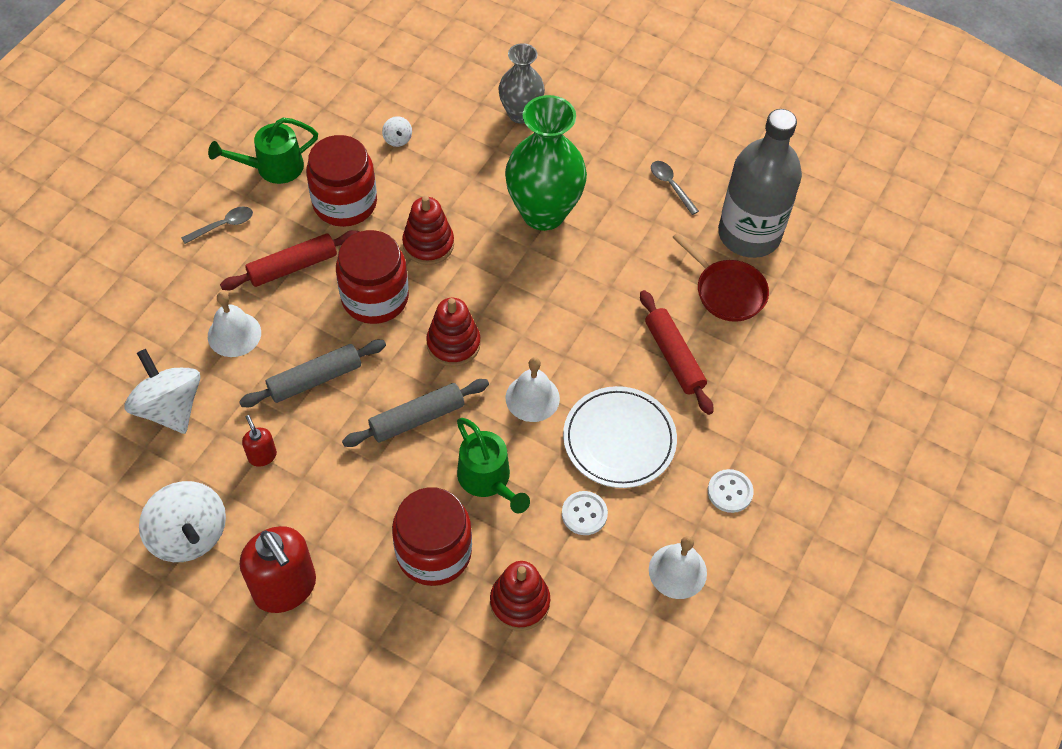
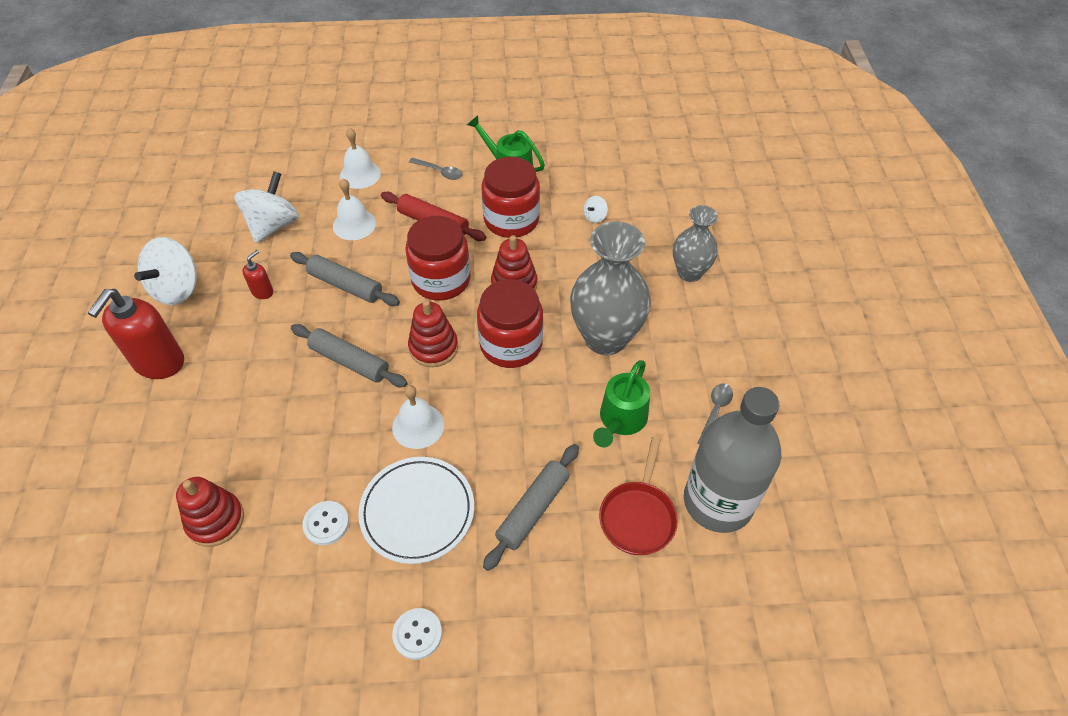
camera: 60 degrees right, 5 degrees down
red jar [392,488,472,586] -> red jar moved to [477,279,543,368]
green watering can [457,418,530,513] -> green watering can moved to [593,360,650,447]
green vase [505,95,587,231] -> grey vase [570,222,651,355]
red rolling pin [640,290,713,415] -> grey rolling pin [483,444,579,571]
white bell [649,536,707,599] -> white bell moved to [340,128,381,189]

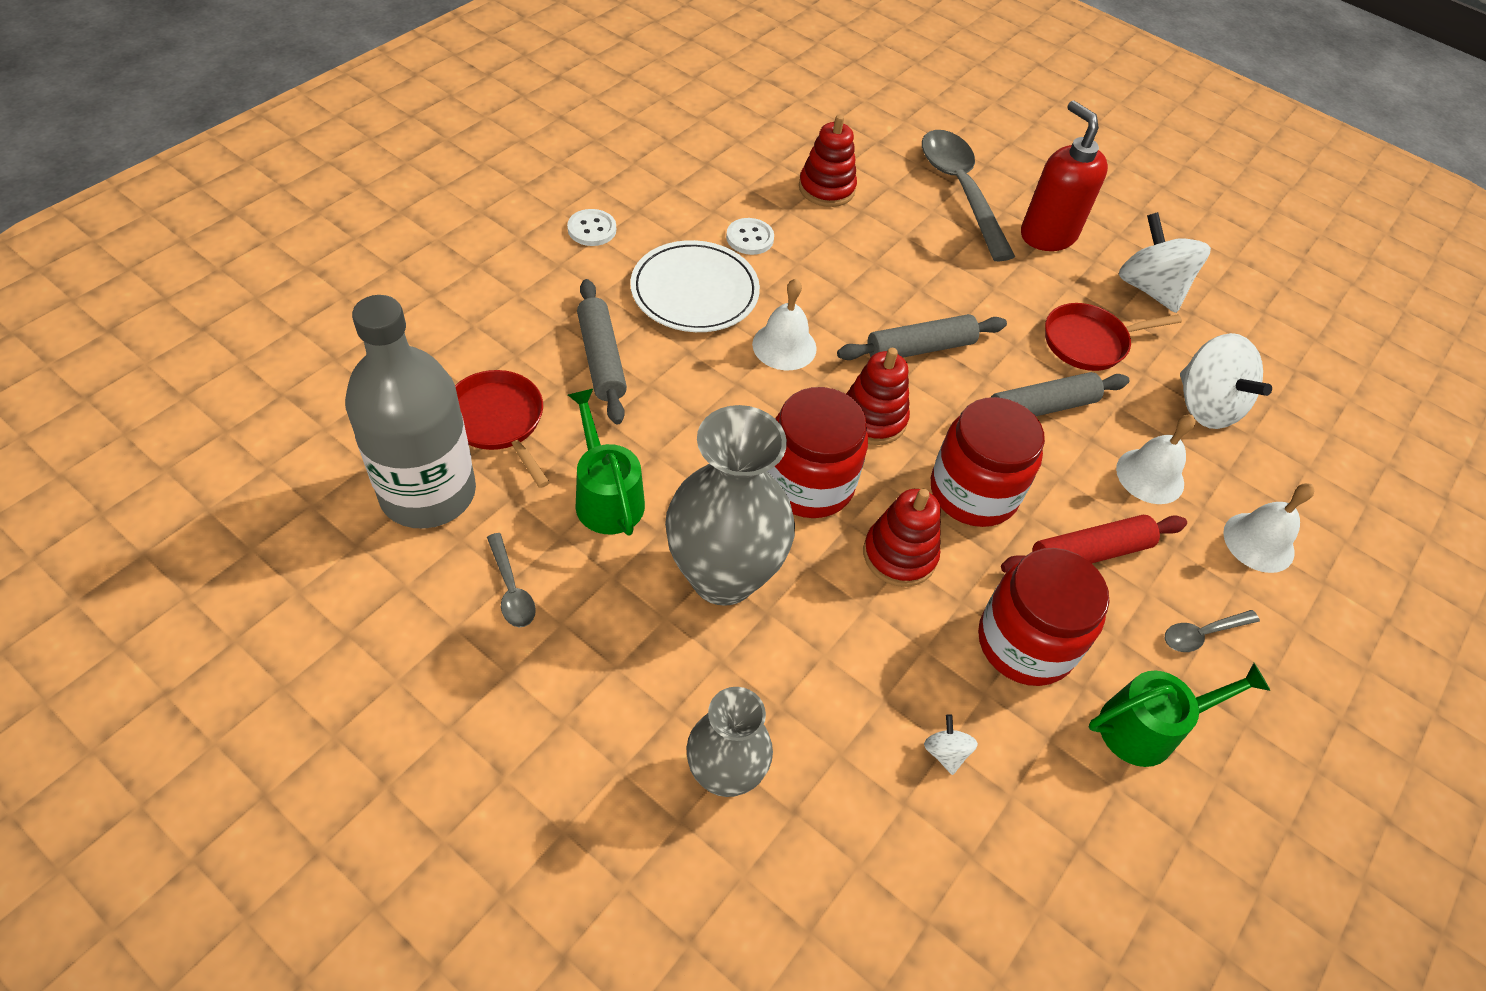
camera: 125 degrees right, 0 degrees up
red soap dispenser [242,250,273,299] -> red pan [1045,303,1182,371]
none -> grey spoon [922,130,1015,261]

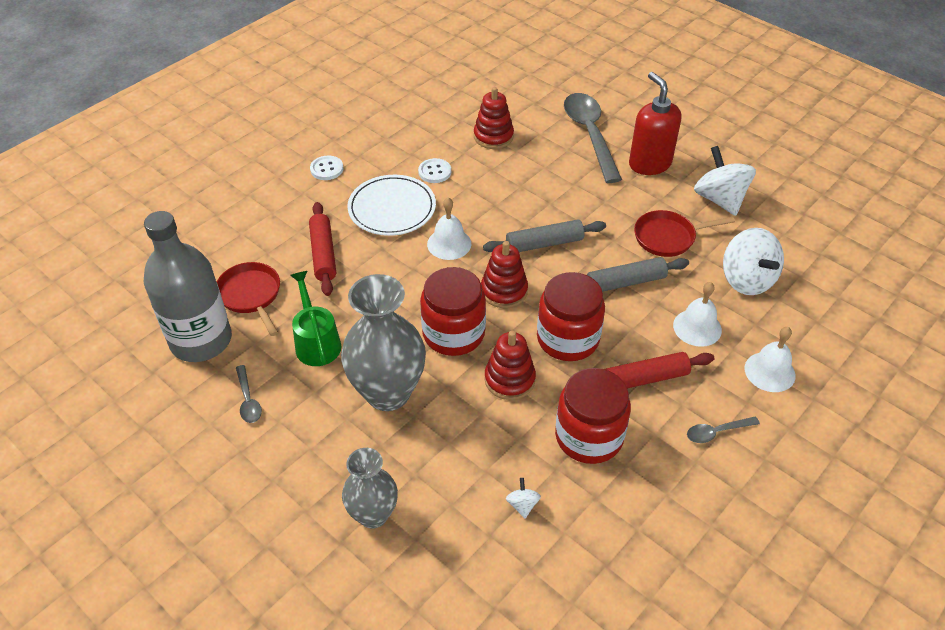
camera: 10 degrees right, 5 degrees down
grey rolling pin [577,279,627,424] -> red rolling pin [309,202,336,296]
green watering can [1089,663,1270,767] -> none

